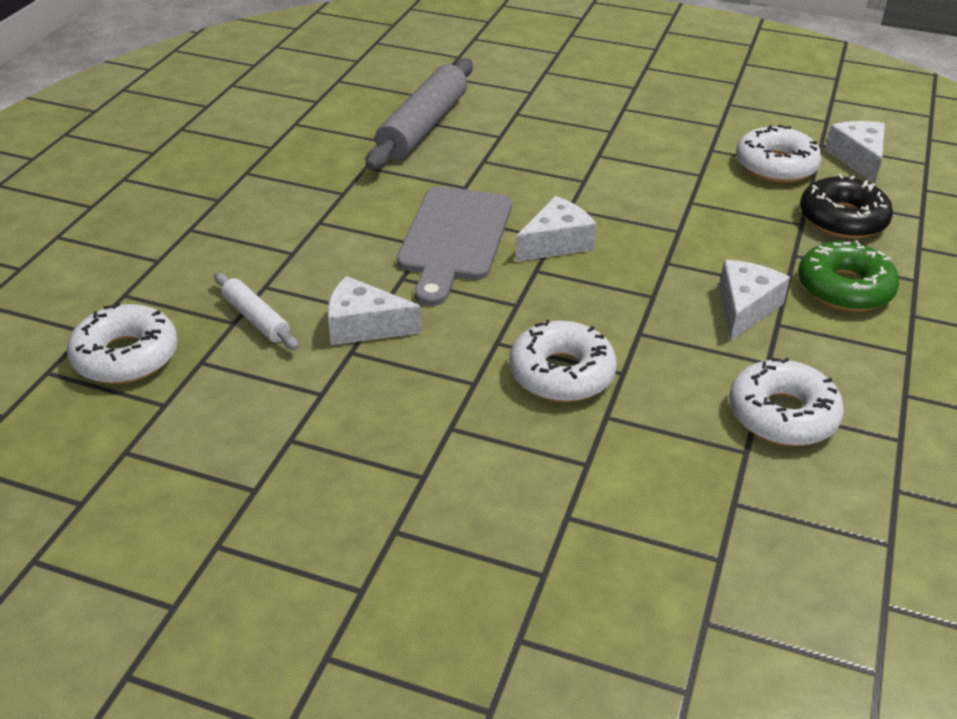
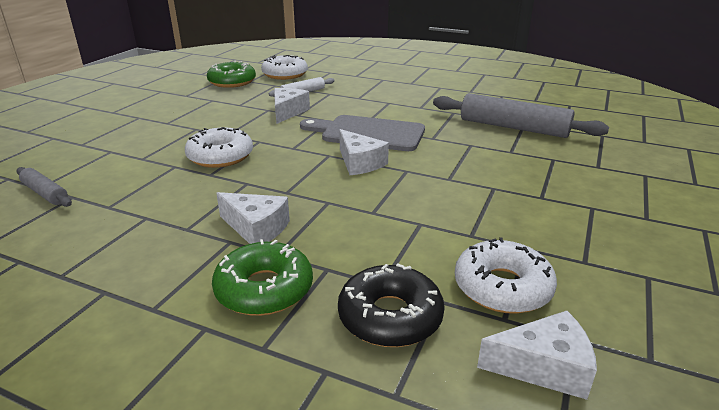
camera: 95 degrees right, 10 degrees down
white donut [729,358,844,446] -> none
none -> grey rolling pin [16,167,72,207]
none -> green donut [207,61,256,88]

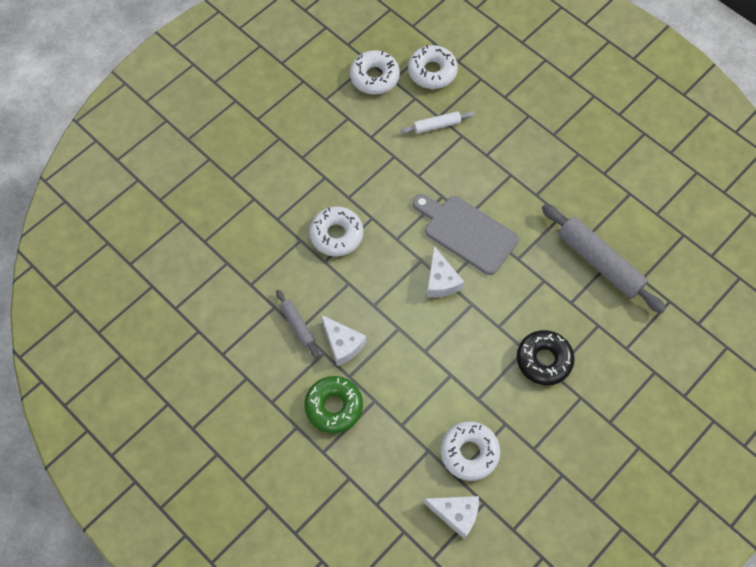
camera: 20 degrees right, 35 degrees up
grey rolling pin [16,167,72,207] -> grey rolling pin moved to [276,290,319,358]
green donut [207,61,256,88] -> white donut [350,50,400,94]
white cheese [274,88,310,124] -> none
black donut [338,263,445,347] -> black donut moved to [517,330,575,385]

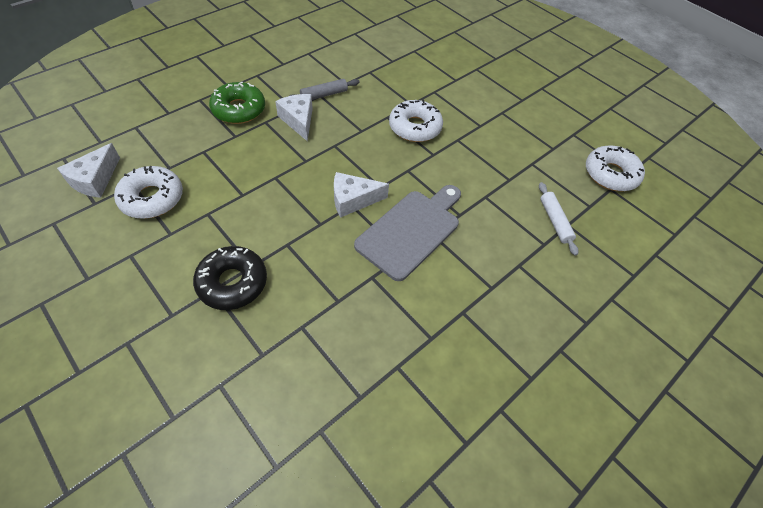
camera: 90 degrees right, 10 degrees down
white cheese [321,315,366,366] -> white cheese turned 105 degrees clockwise [275,94,313,141]
white donut [408,45,458,89] -> none
grey rolling pin [542,204,666,314] -> none

